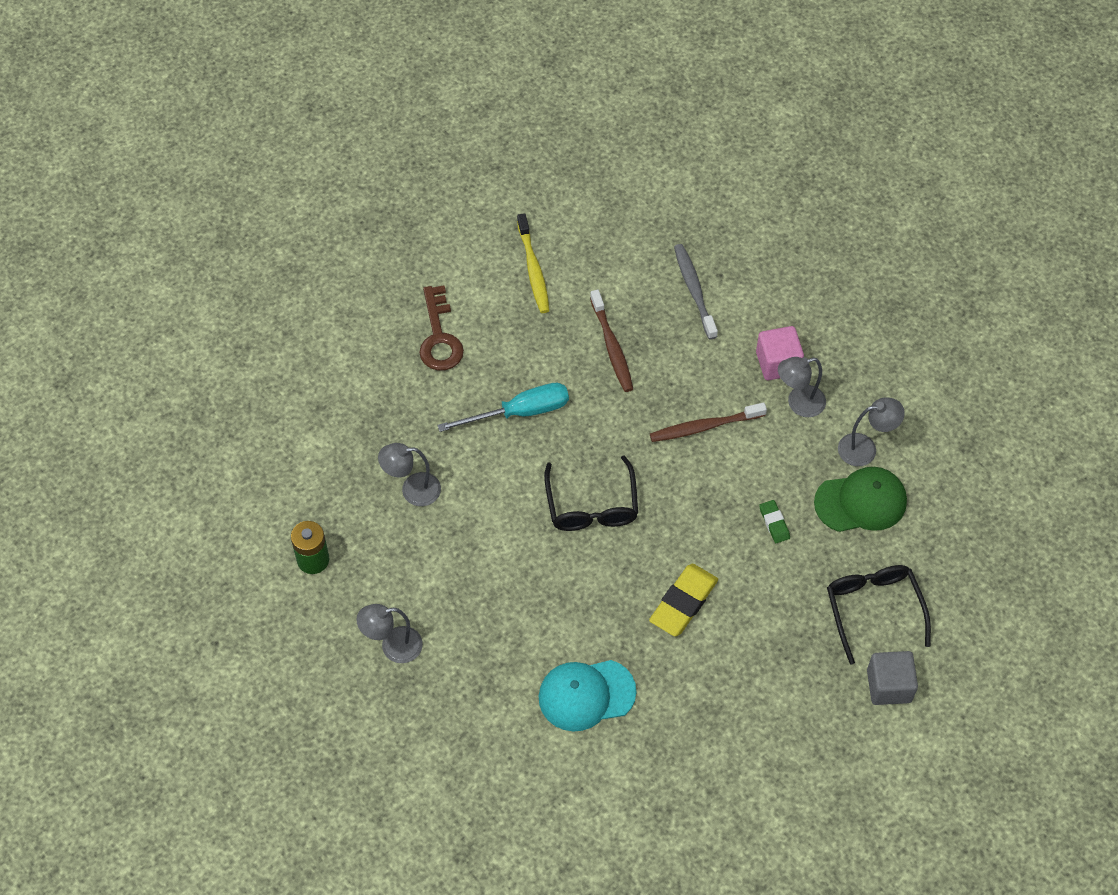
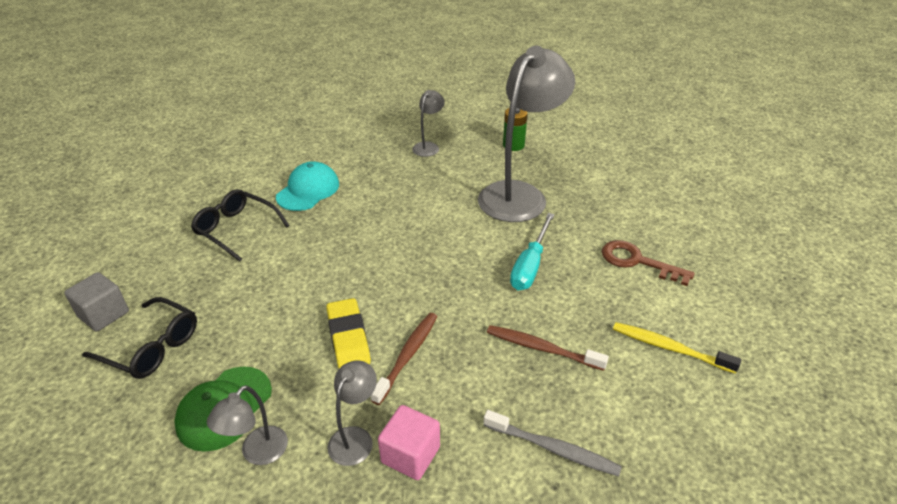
camera: 130 degrees right, 20 degrees down
grey lamp [378,443,441,506] -> grey lamp [478,46,575,222], size x2.27
black glasses [544,455,638,531] -> black glasses moved to [191,189,290,262]
yellow eraser [649,564,718,637] -> yellow eraser moved to [326,298,371,368]
green eraser [759,500,790,543] -> none

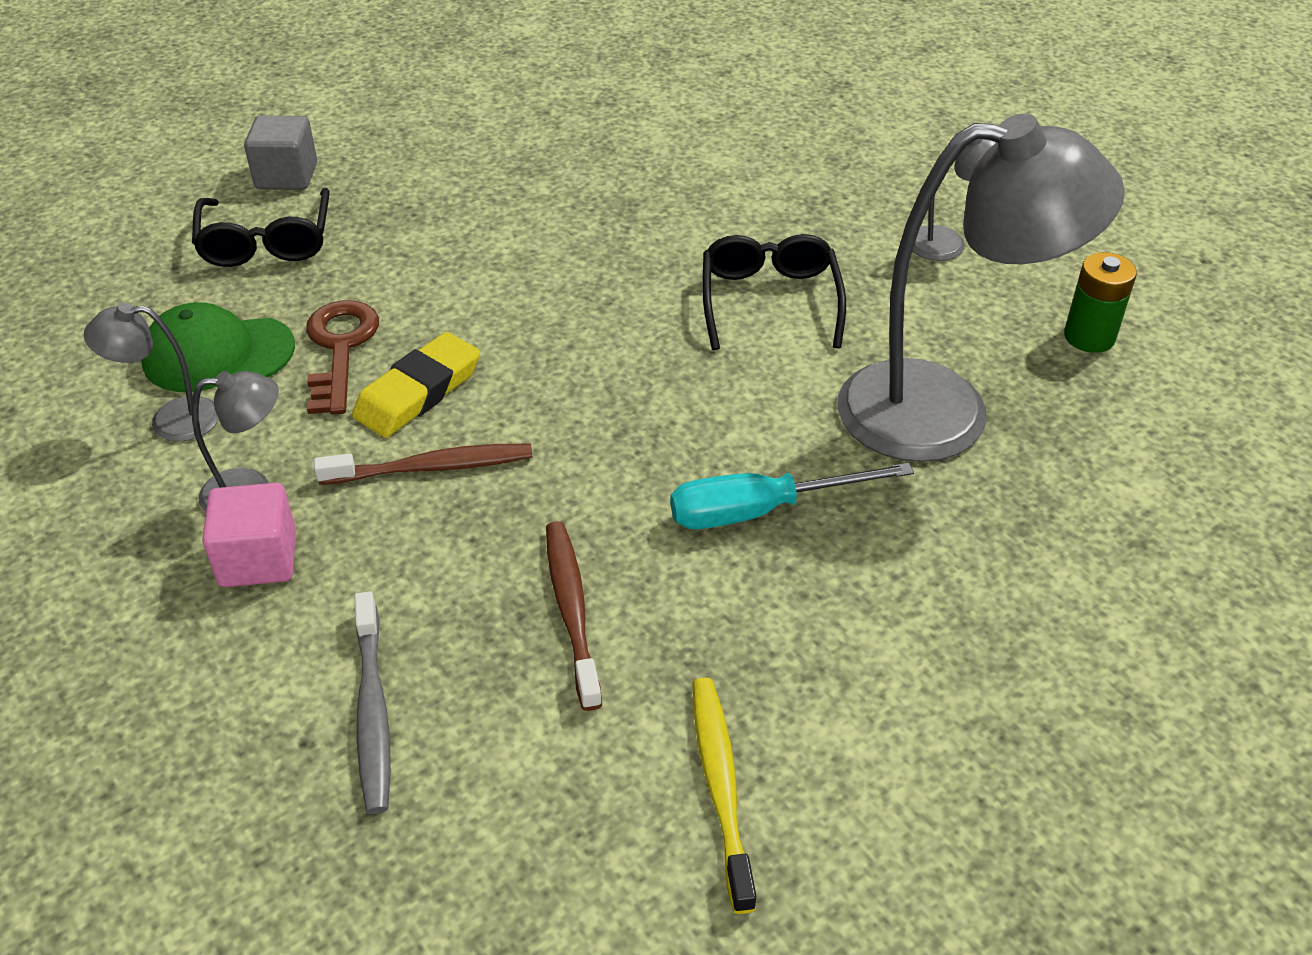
camera: 55 degrees right, 5 degrees up
black glasses [191,189,290,262] -> black glasses moved to [702,234,846,350]
turquoise cap [276,161,339,211] -> none
brown key [602,240,695,286] -> brown key moved to [306,300,379,415]

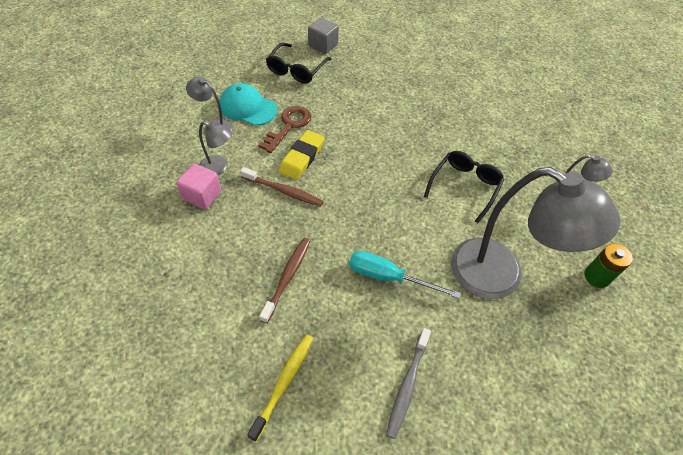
camera: 30 degrees right, 10 degrees up
green cap [141,302,295,392] -> turquoise cap [219,83,277,126]
yellow eraser [352,332,480,438] -> yellow eraser turned 45 degrees counterclockwise [279,130,325,180]
grey toothbrush [355,591,391,814] -> grey toothbrush moved to [386,328,431,439]

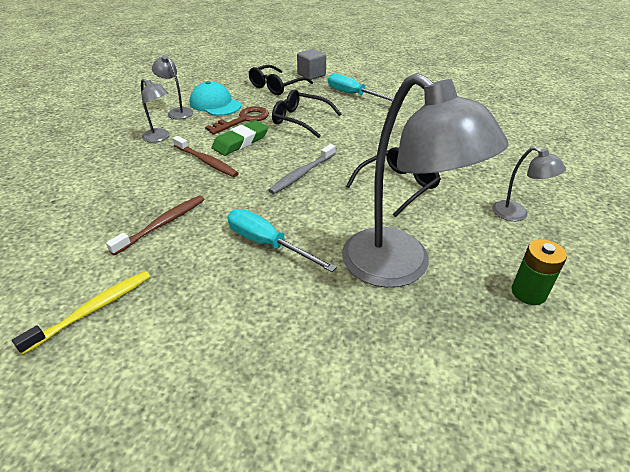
camera: 20 degrees right, 15 degrees down
pink cube [176,163,221,209] -> none
yellow eraser [279,130,325,180] -> green eraser [212,120,268,156]
grey toothbrush [386,328,431,439] -> grey toothbrush moved to [268,144,335,194]
none -> black glasses [272,89,341,138]
none -> turquoise screwdriver [328,73,394,101]

